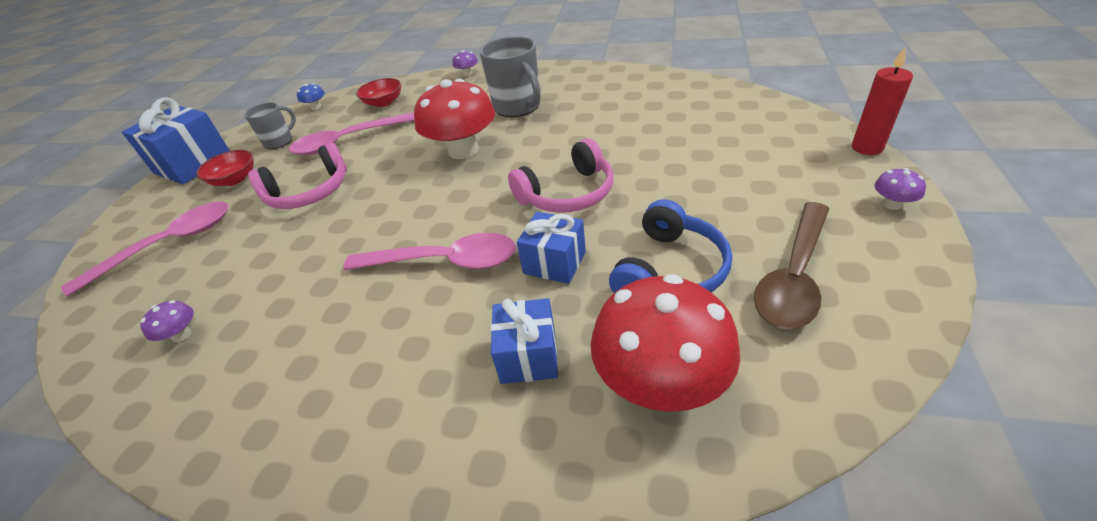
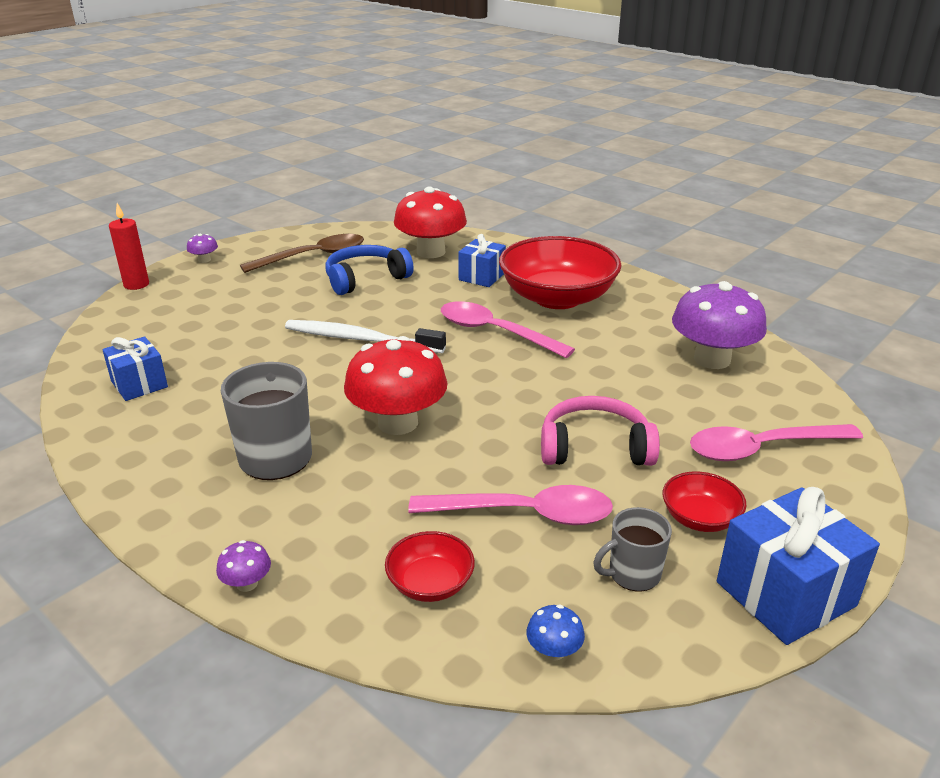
camera: 155 degrees left, 10 degrees down
purple mushroom [140,300,194,343] -> purple mushroom [672,281,767,369], size x2.42
pink headphones [508,139,613,213] -> white toothbrush [285,320,446,353]
blue gift [517,212,586,284] -> blue gift moved to [102,336,168,401]
none -> red bowl [499,236,622,309]

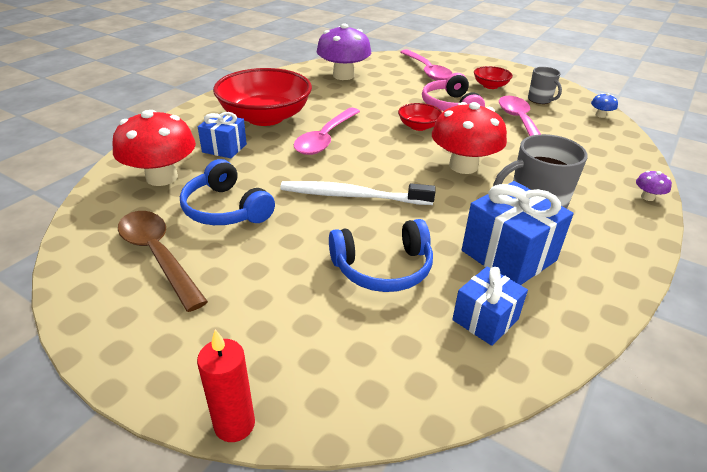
camera: 100 degrees left, 5 degrees up
purple mushroom [187,234,218,263] -> none
white toothbrush [285,320,446,353] -> white toothbrush turned 90 degrees clockwise [280,181,436,205]
red bowl [385,531,475,602] -> red bowl moved to [398,103,442,131]
blue gift [717,487,880,645] -> blue gift moved to [462,181,574,285]
none -> blue headphones [329,219,433,292]

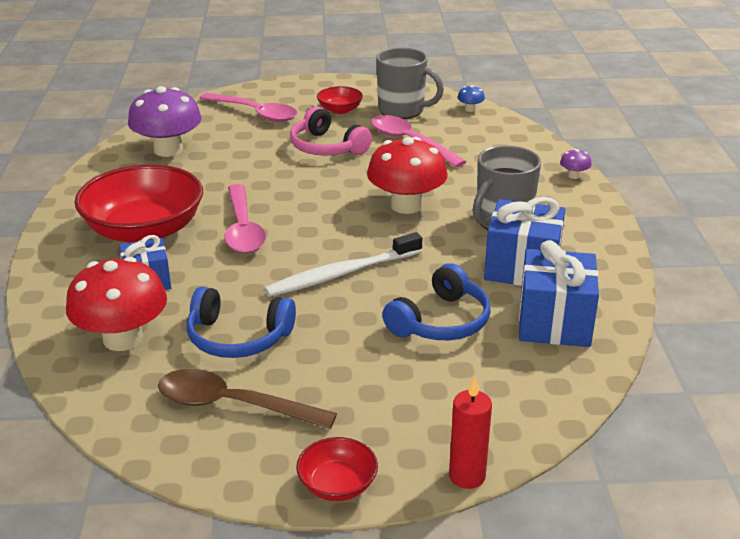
camera: 35 degrees left, 5 degrees down
red bowl [398,103,442,131] -> red bowl moved to [296,437,378,501]
blue gift [452,267,528,346] -> blue gift [519,240,599,347], size x1.61
grey mug [528,67,562,104] -> grey mug [376,48,444,119], size x1.68

